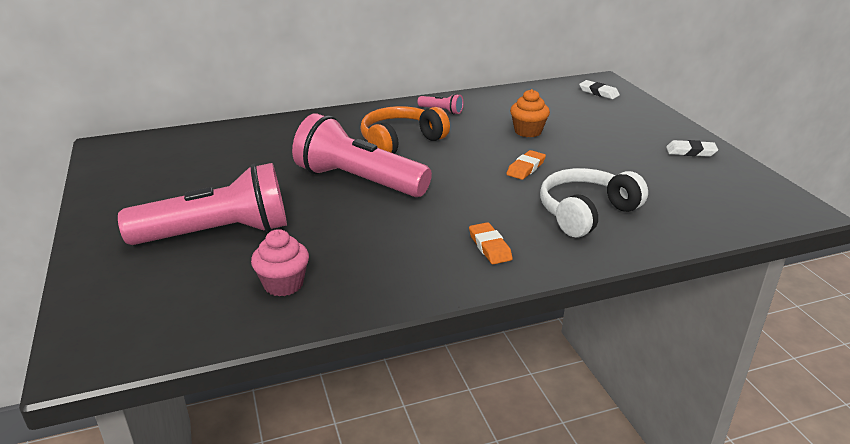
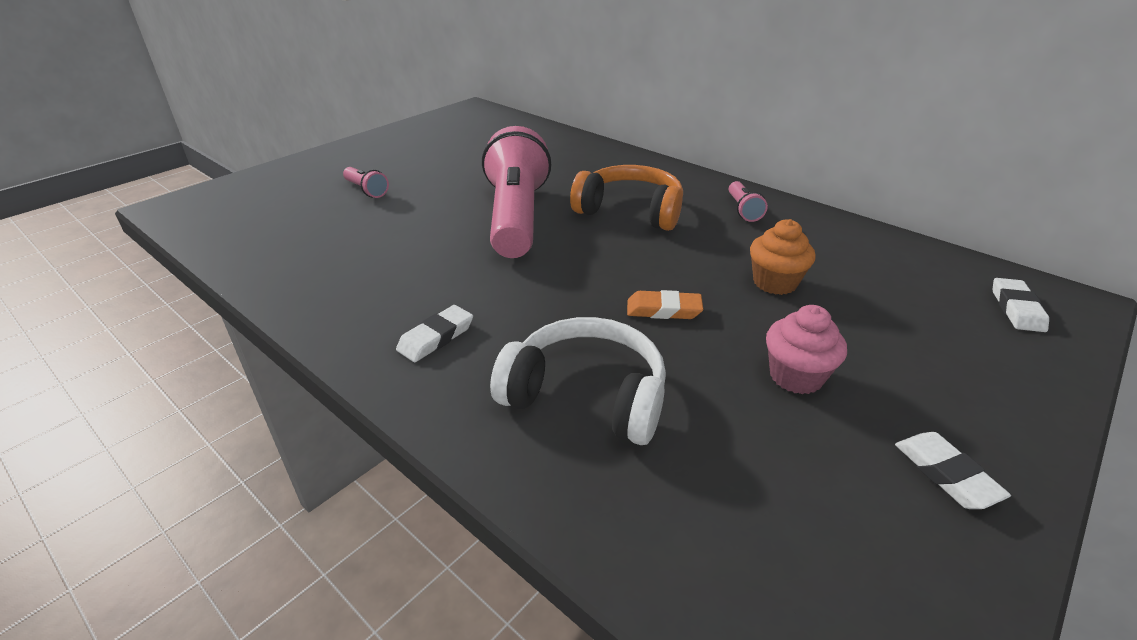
camera: 60 degrees right, 5 degrees up
pink flashlight [118,163,287,245] -> pink flashlight [343,167,389,198], size x0.41
pink cupcake [251,229,309,296] -> pink cupcake moved to [766,305,847,394]
orange eraser [469,222,513,264] -> white eraser [396,305,473,362]

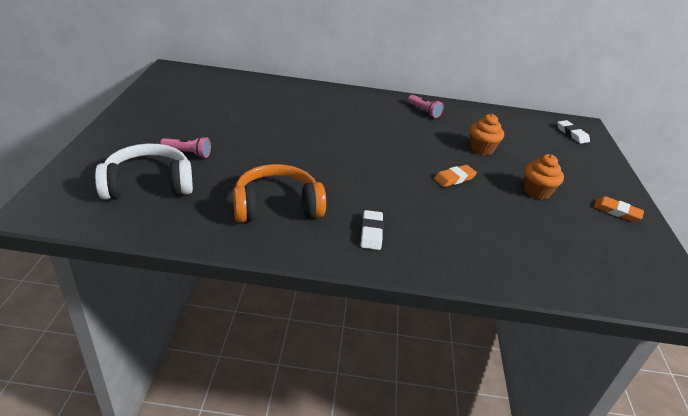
camera: 40 degrees left, 0 degrees up
pink flashlight [482,126,552,258] -> none
white headphones [490,317,666,445] -> white headphones moved to [95,143,193,200]
orange headphones [570,165,683,231] -> orange headphones moved to [233,164,326,223]
pink cupcake [766,305,847,394] -> orange cupcake [524,154,564,199]
white eraser [895,432,1011,509] -> orange eraser [594,196,644,222]

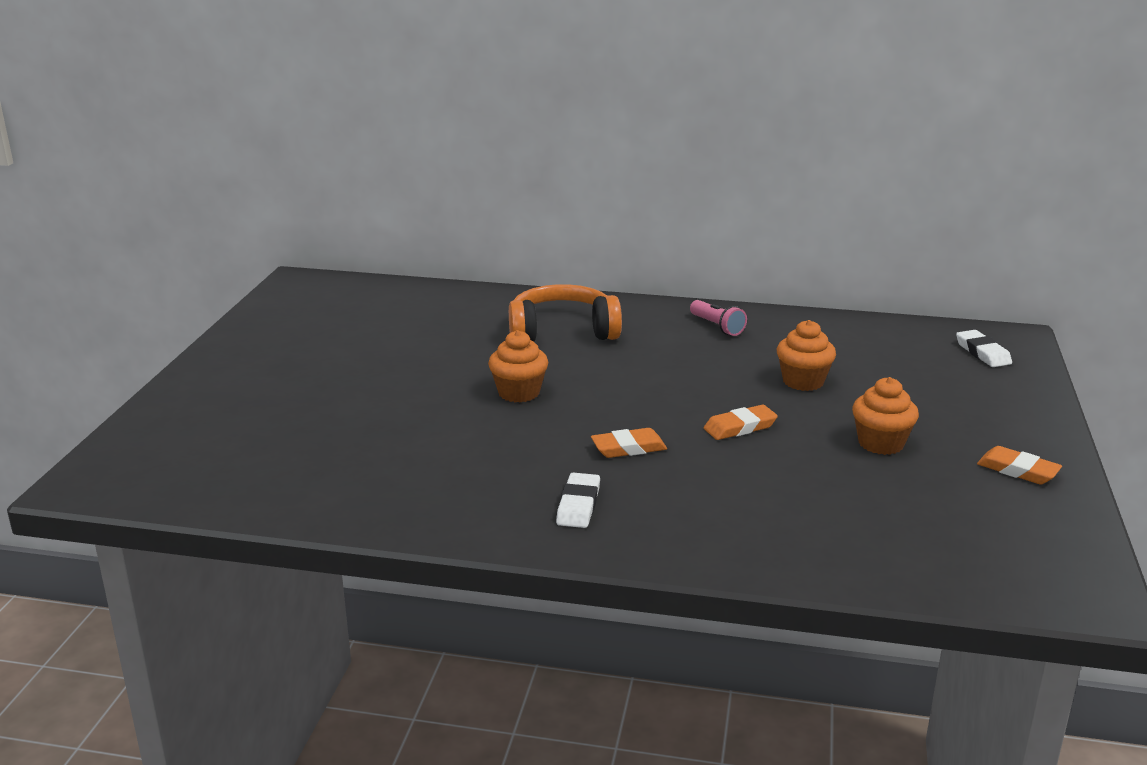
camera: 10 degrees right, 10 degrees down
white headphones [95,143,193,200] -> none
pink flashlight [160,136,211,158] -> none
orange headphones [233,164,326,223] -> orange headphones moved to [509,284,622,342]
none -> orange cupcake [488,330,548,402]
none -> orange eraser [591,428,667,458]

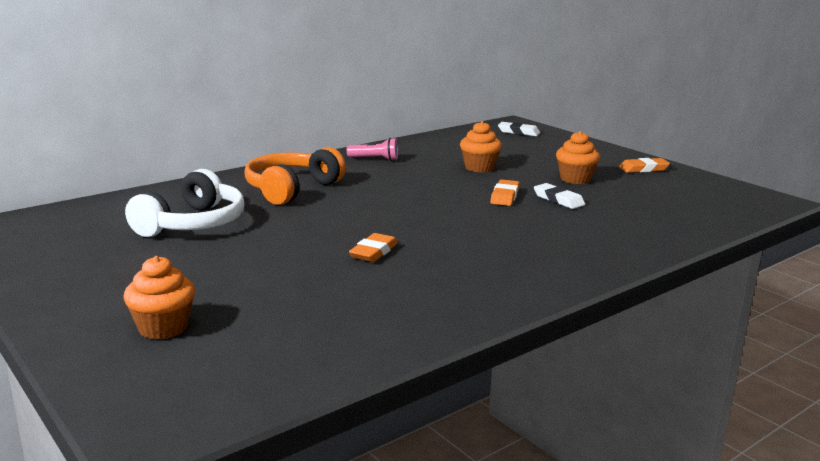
camera: 50 degrees left, 5 degrees down
orange cupcake [488,330,548,402] -> orange cupcake moved to [123,256,195,339]
white eraser [556,473,600,528] -> white eraser moved to [534,183,585,209]
orange eraser [591,428,667,458] -> orange eraser moved to [349,233,398,262]
none -> white headphones [125,169,244,237]

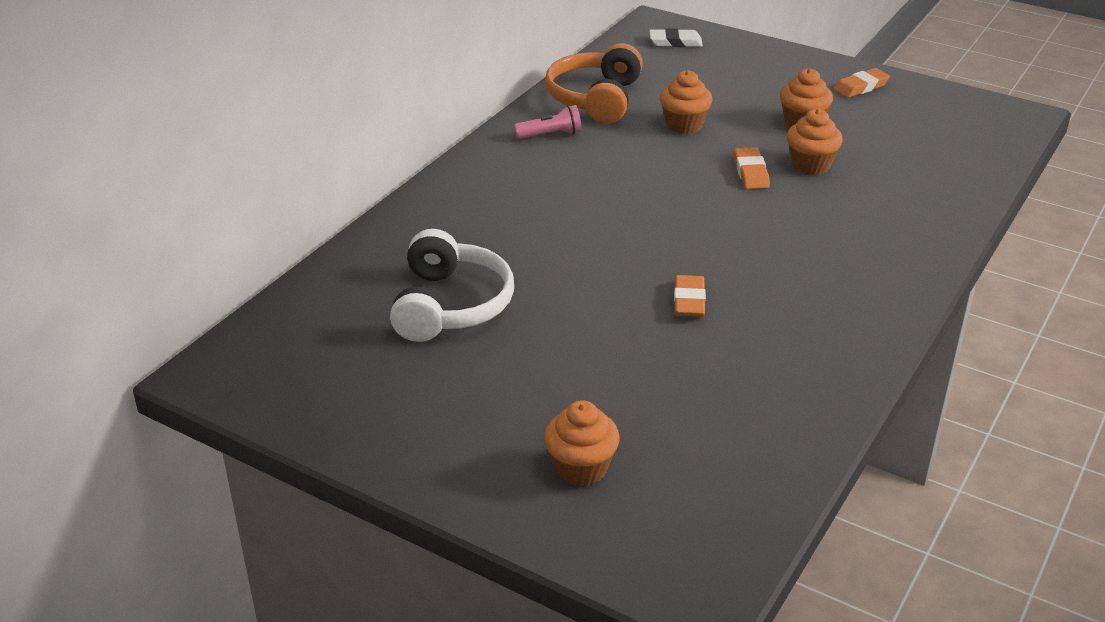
camera: 20 degrees left, 15 degrees up
orange headphones [244,147,346,205] -> orange headphones moved to [545,43,643,123]
white eraser [534,183,585,209] -> orange cupcake [787,108,843,175]

